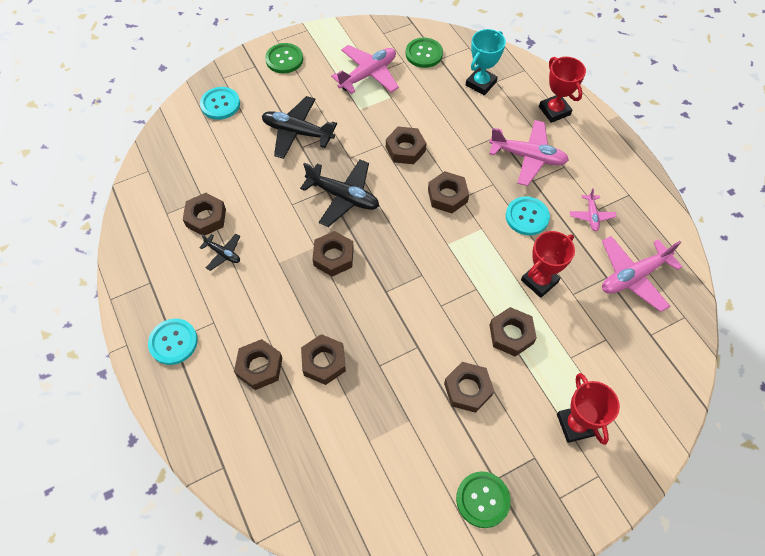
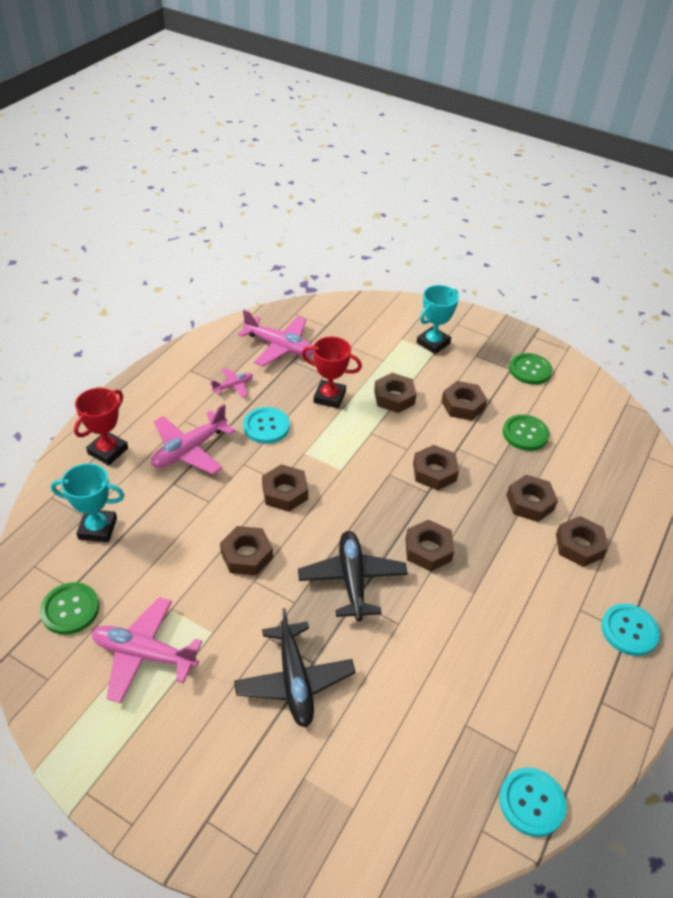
camera: 125 degrees left, 15 degrees down
brown nut [183,193,226,236] -> brown nut moved to [413,445,459,490]
black plane [199,234,240,271] -> none
turquoise button [200,87,240,120] -> turquoise button moved to [499,767,567,837]
green button [265,43,303,73] -> green button moved to [503,414,549,451]
pink plane [489,120,569,186] -> pink plane turned 120 degrees counterclockwise [151,404,235,474]
red trophy [557,373,620,445] -> turquoise trophy [417,285,459,354]

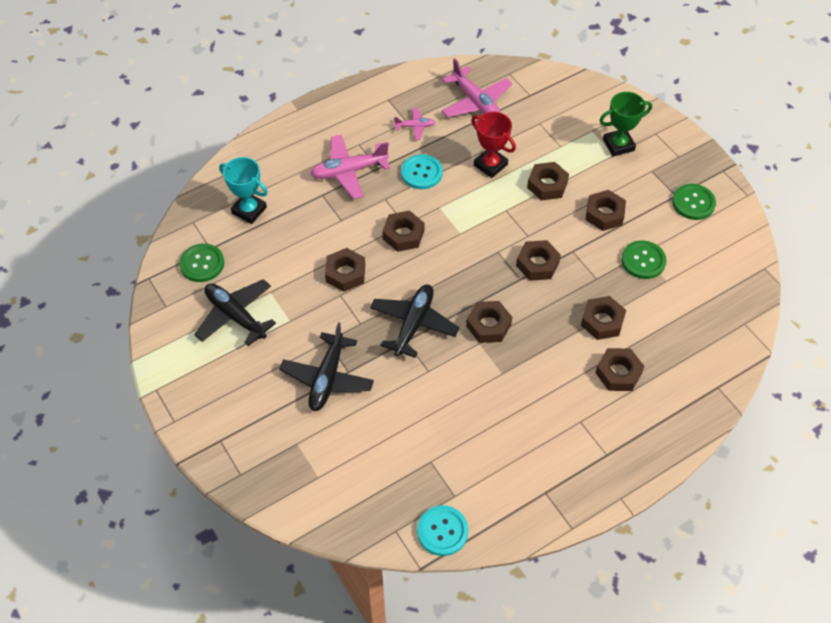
camera: 30 degrees right, 10 degrees up
red trophy [74,388,128,465] -> none
pink plane [92,597,202,703] -> black plane [194,279,276,346]
turquoise trophy [417,285,459,354] -> green trophy [599,92,652,157]
turquoise button [601,604,660,656] -> none

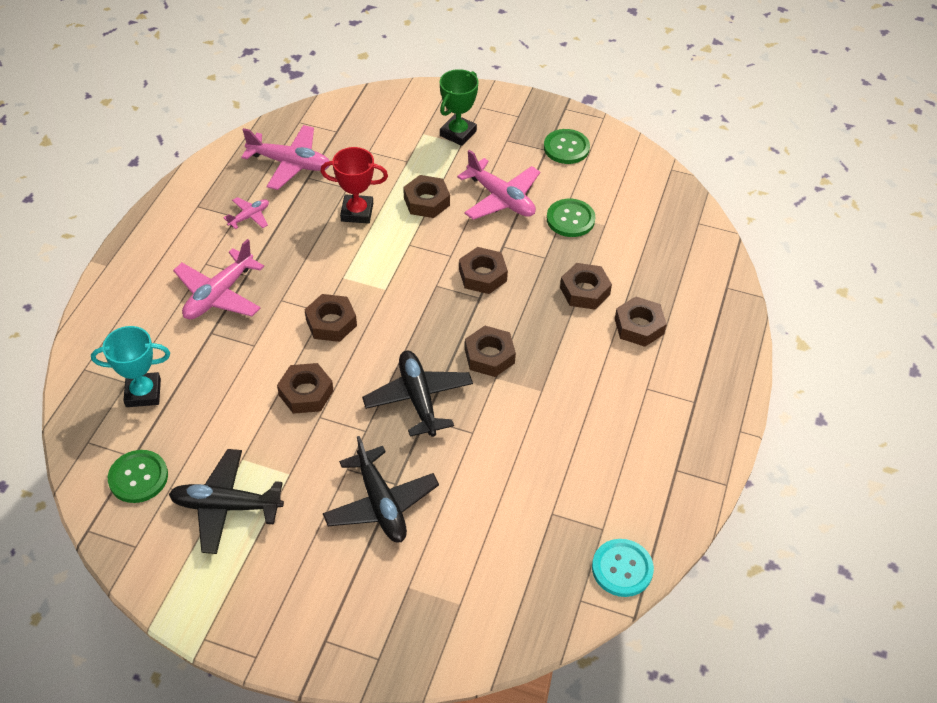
camera: 40 degrees left, 5 degrees down
turquoise button [401,154,443,189] -> none
brown nut [586,190,626,231] -> pink plane [457,150,540,220]

